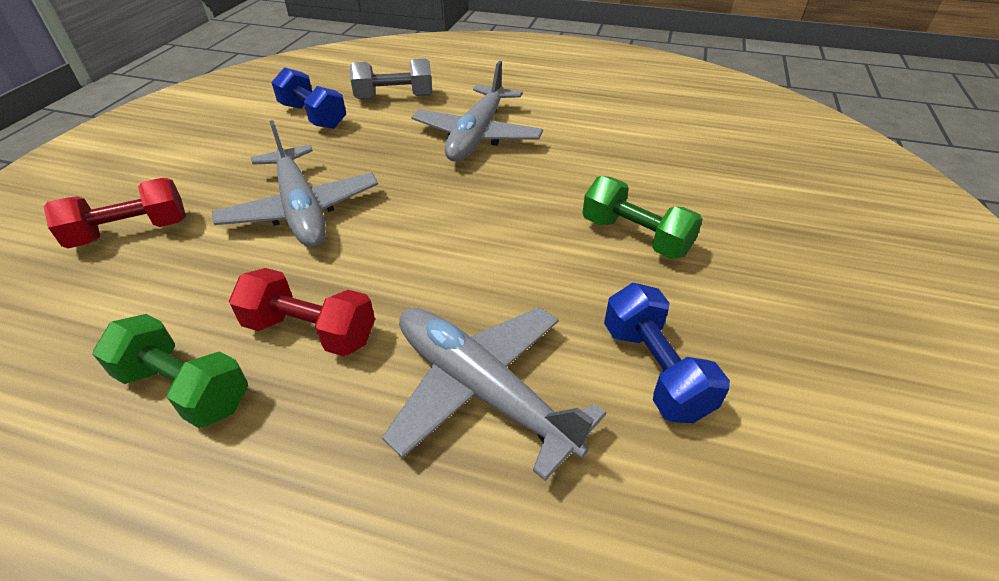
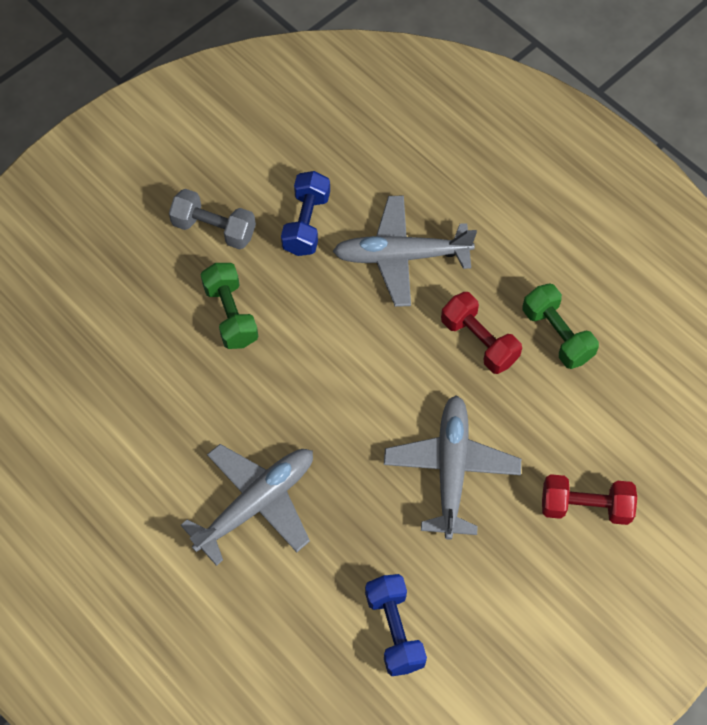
camera: 150 degrees left, 20 degrees up
grey dumbbell [350,58,432,100] -> grey dumbbell moved to [169,189,256,250]
grey plane [382,307,606,481] -> grey plane turned 105 degrees clockwise [333,195,477,307]

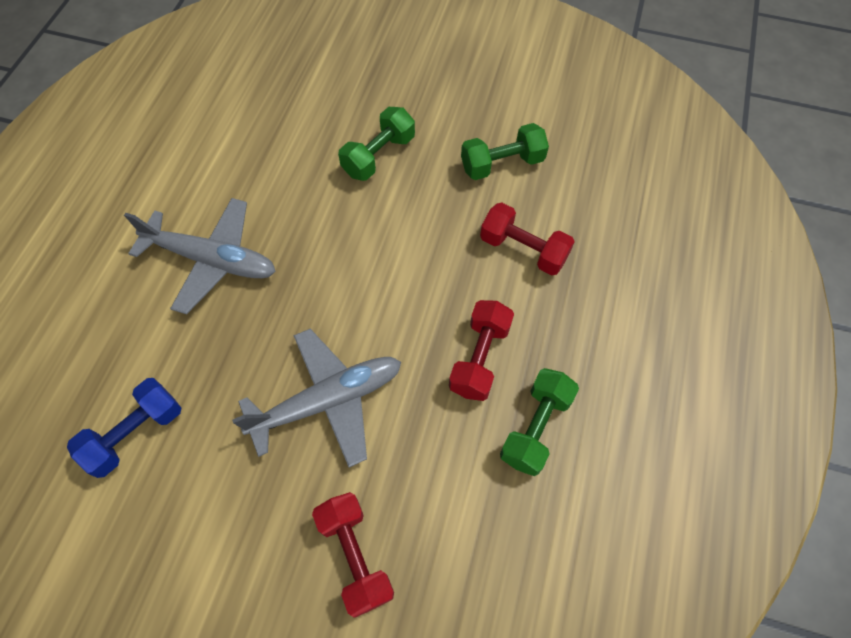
camera: 60 degrees right, 0 degrees up
grey dumbbell [169,189,256,250] -> none
blue dumbbell [281,171,330,256] -> green dumbbell [461,123,549,180]
grey plane [333,195,477,307] -> red dumbbell [480,202,575,275]

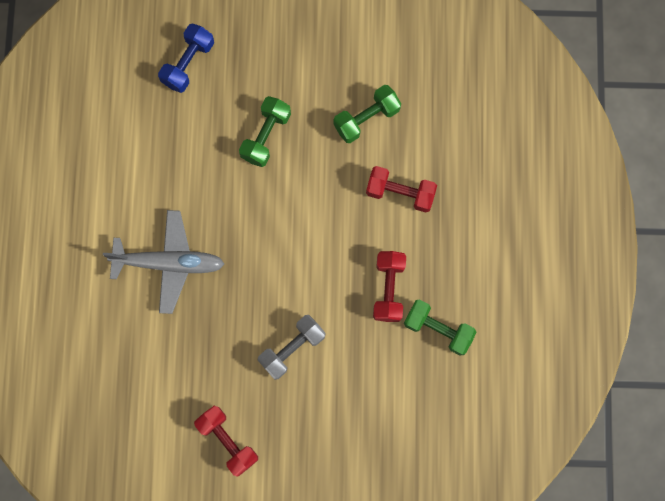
camera: 15 degrees left, 15 degrees up
blue dumbbell [67,378,182,478] -> blue dumbbell moved to [158,23,214,93]
grey plane [232,329,401,467] -> grey dumbbell [258,315,326,380]
red dumbbell [312,492,394,617] -> red dumbbell moved to [194,406,258,477]
green dumbbell [500,368,579,476] -> green dumbbell turned 75 degrees counterclockwise [404,300,477,356]

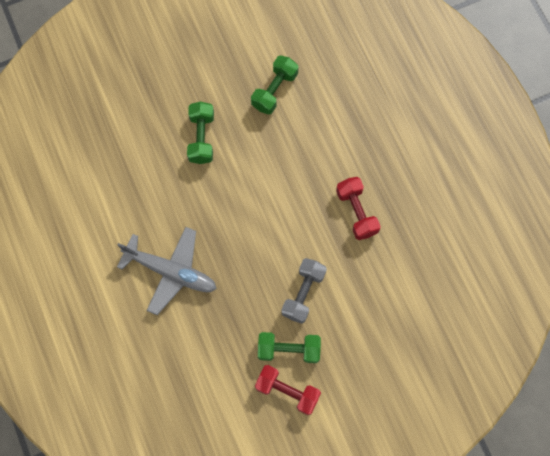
camera: 25 degrees left, 5 degrees down
grey plane [103,210,224,314] -> grey plane turned 45 degrees clockwise [117,227,217,315]
blue dumbbell [158,23,214,93] -> none
red dumbbell [366,166,437,212] -> none
green dumbbell [404,300,477,356] -> green dumbbell moved to [258,332,321,363]

